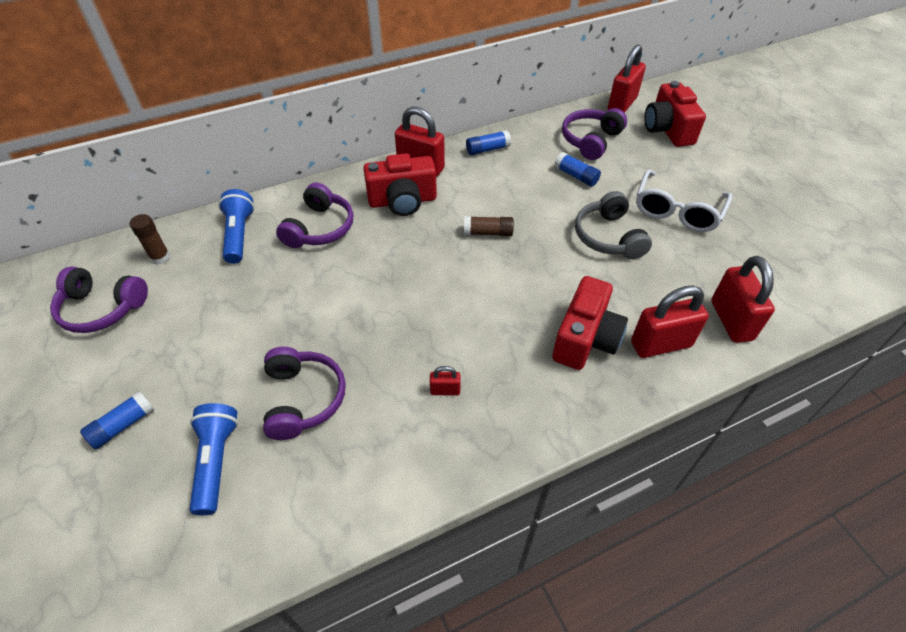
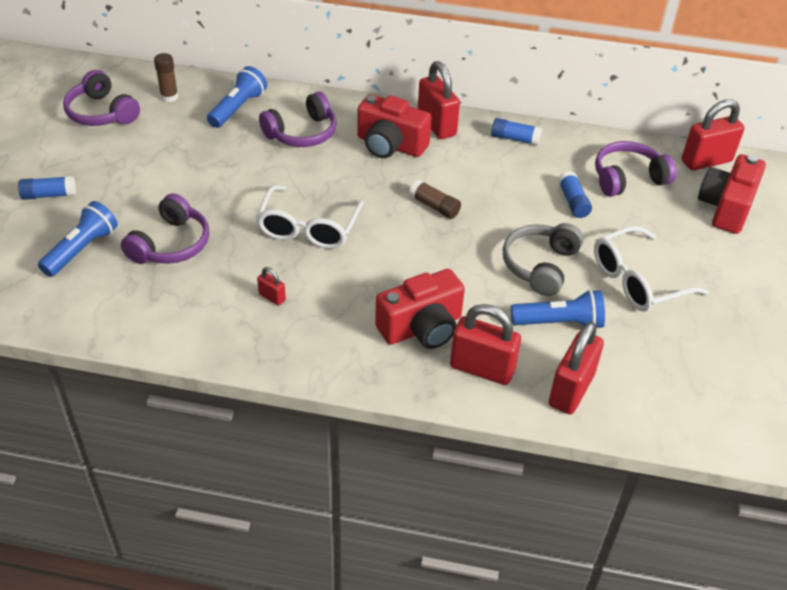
camera: 35 degrees right, 5 degrees down
none -> white glasses [256,185,364,249]
none -> blue flashlight [511,289,605,328]

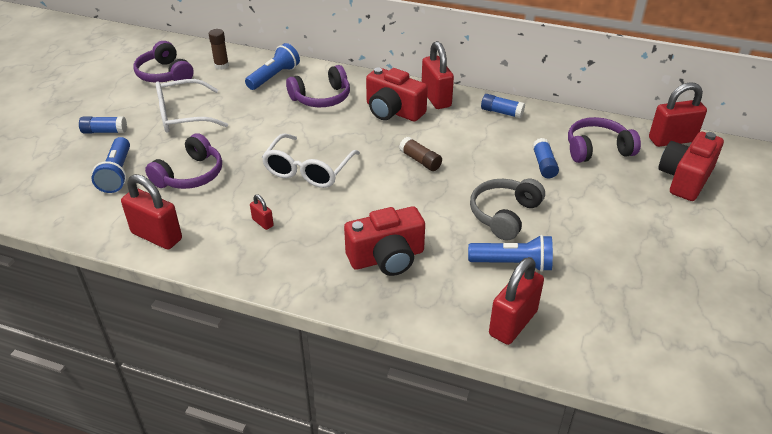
camera: 10 degrees right, 5 degrees down
blue flashlight [38,201,118,277] -> blue flashlight turned 135 degrees clockwise [91,137,130,193]
red padlock [450,304,521,385] -> red padlock moved to [121,174,182,249]
white glasses [594,226,709,311] -> white glasses moved to [156,79,228,133]

